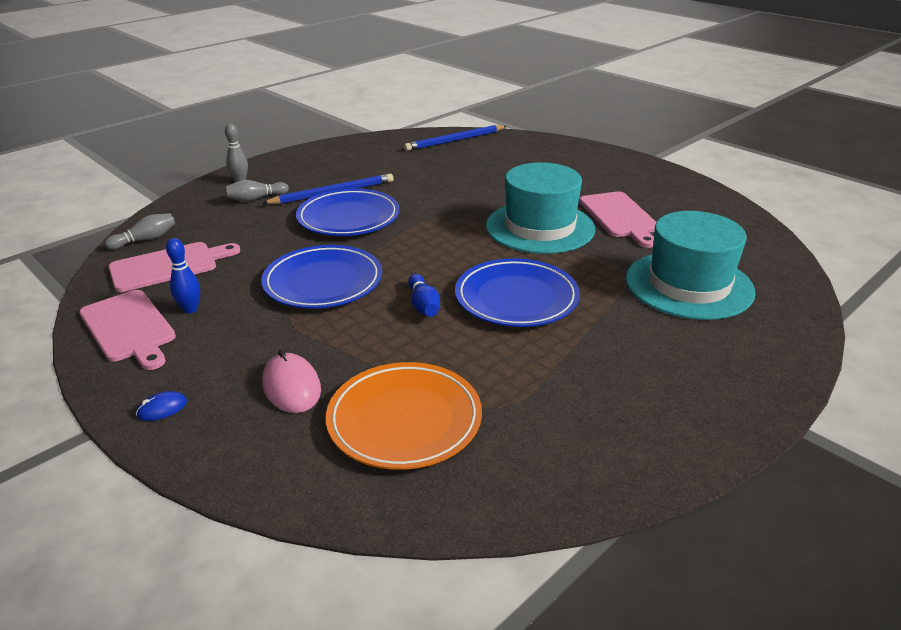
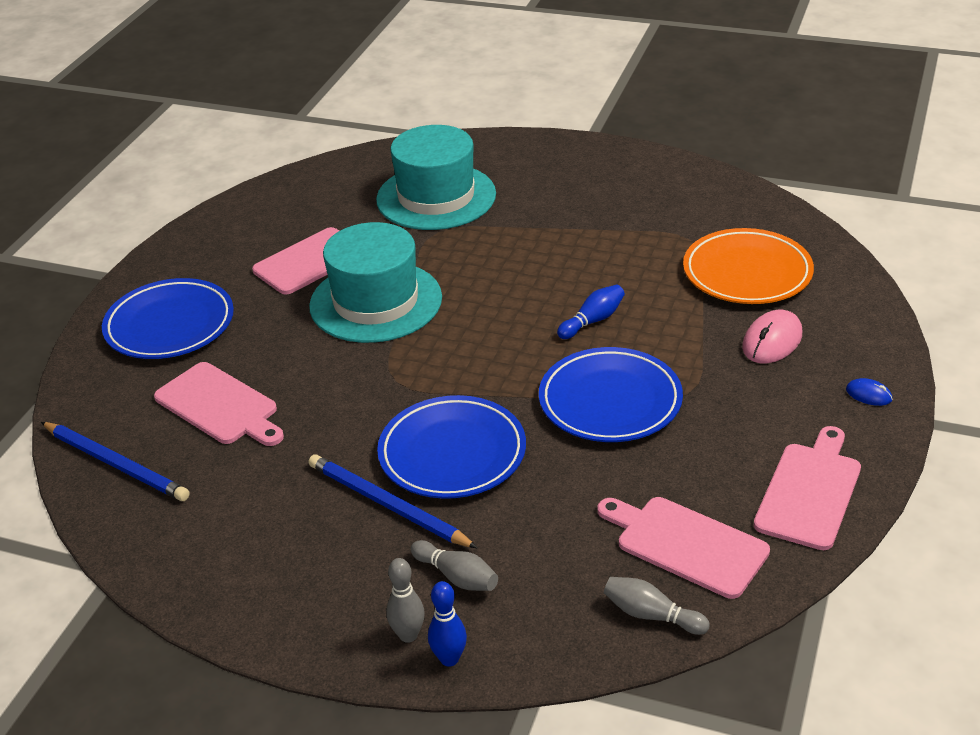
camera: 115 degrees left, 5 degrees up
blue bowling pin [166,238,200,313] -> blue bowling pin moved to [428,581,467,667]
blue plate [455,258,580,327] -> blue plate moved to [102,278,234,359]
none -> pink cutting board [154,362,284,446]

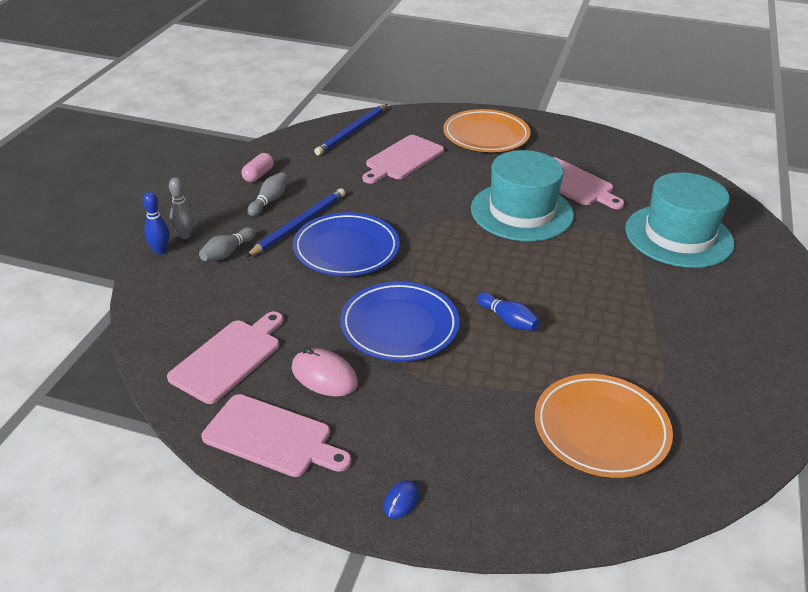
camera: 85 degrees right, 0 degrees up
blue plate [102,278,234,359] -> orange plate [443,109,531,152]
grey bowling pin [604,577,710,635] -> grey bowling pin moved to [247,172,288,216]
pink mouse [742,310,802,363] -> pink mouse moved to [292,348,358,397]
none -> pink capsule [241,153,274,182]

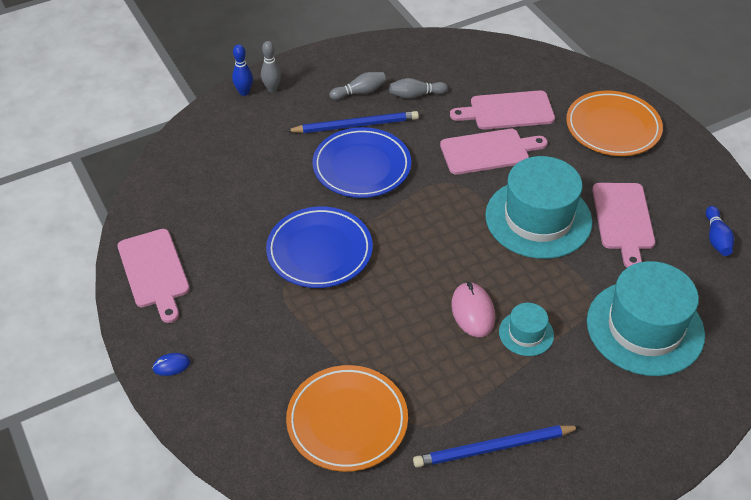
camera: 45 degrees right, 10 degrees up
pink cutting board [167,312,283,404] -> pink cutting board moved to [440,129,548,175]
grey bowling pin [199,227,255,261] -> grey bowling pin moved to [389,78,448,99]
pink capsule [241,153,274,182] -> none
pink mouse [292,348,358,397] -> pink mouse moved to [451,282,495,337]
blue pencil [314,104,387,155] -> blue pencil moved to [413,425,581,468]
blue bowling pin [477,292,540,331] -> blue bowling pin moved to [706,206,734,256]
none -> turquoise hat [499,303,554,356]

